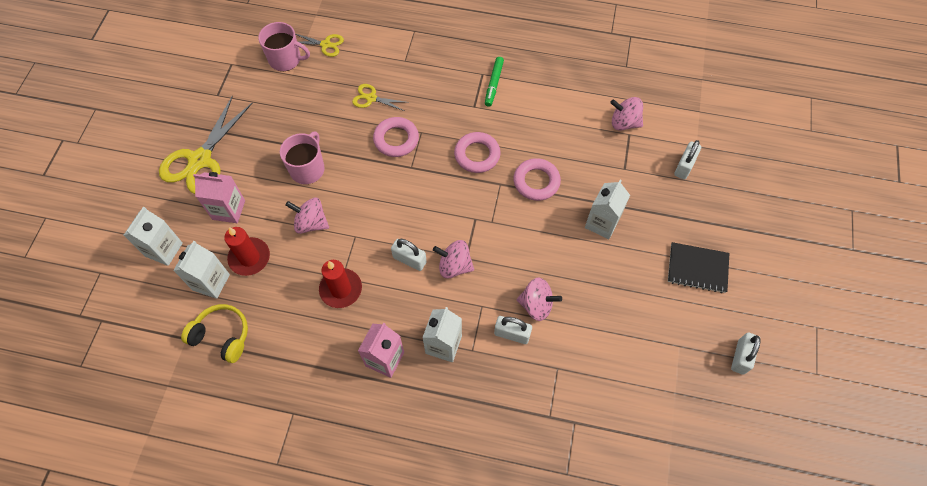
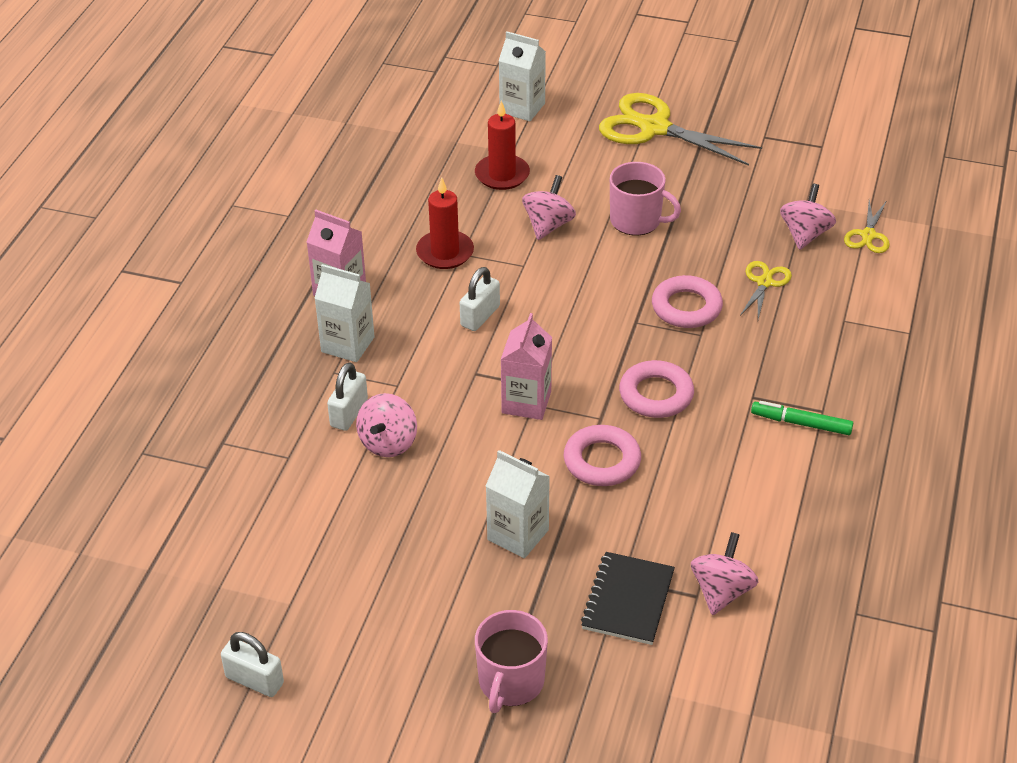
camera: 95 degrees right, 20 degrees down
white carton [173,241,230,299] -> none
yellow headphones [181,304,248,363] -> none
pink carton [193,172,245,223] -> pink carton moved to [500,313,552,420]
pink mug [258,22,310,71] -> pink mug moved to [475,610,548,713]
pink spinning top [433,240,474,279] -> pink spinning top moved to [780,184,836,250]
black notebook [668,242,730,293] -> black notebook moved to [581,552,675,645]
white padlock [674,140,701,180] -> none

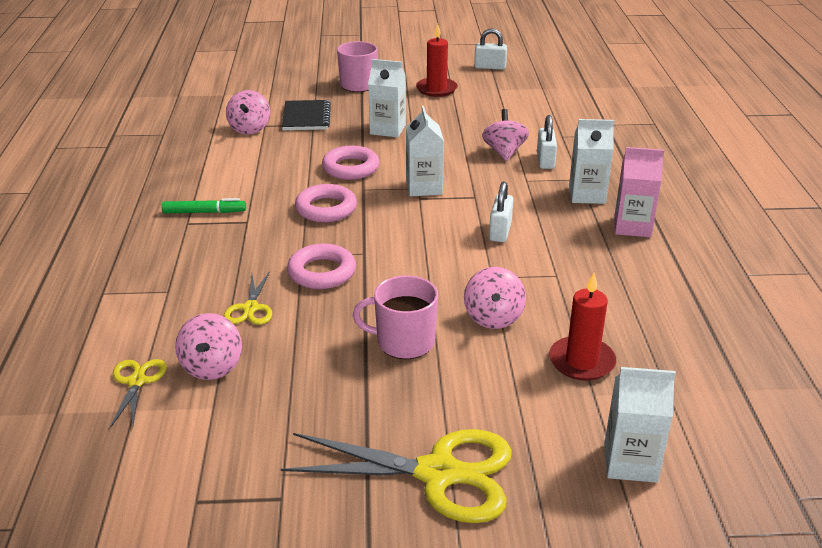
camera: 160 degrees right, 10 degrees down
red candle [416,178,474,269] -> red candle moved to [416,24,458,97]
pink carton [500,313,552,420] -> white carton [406,106,444,196]

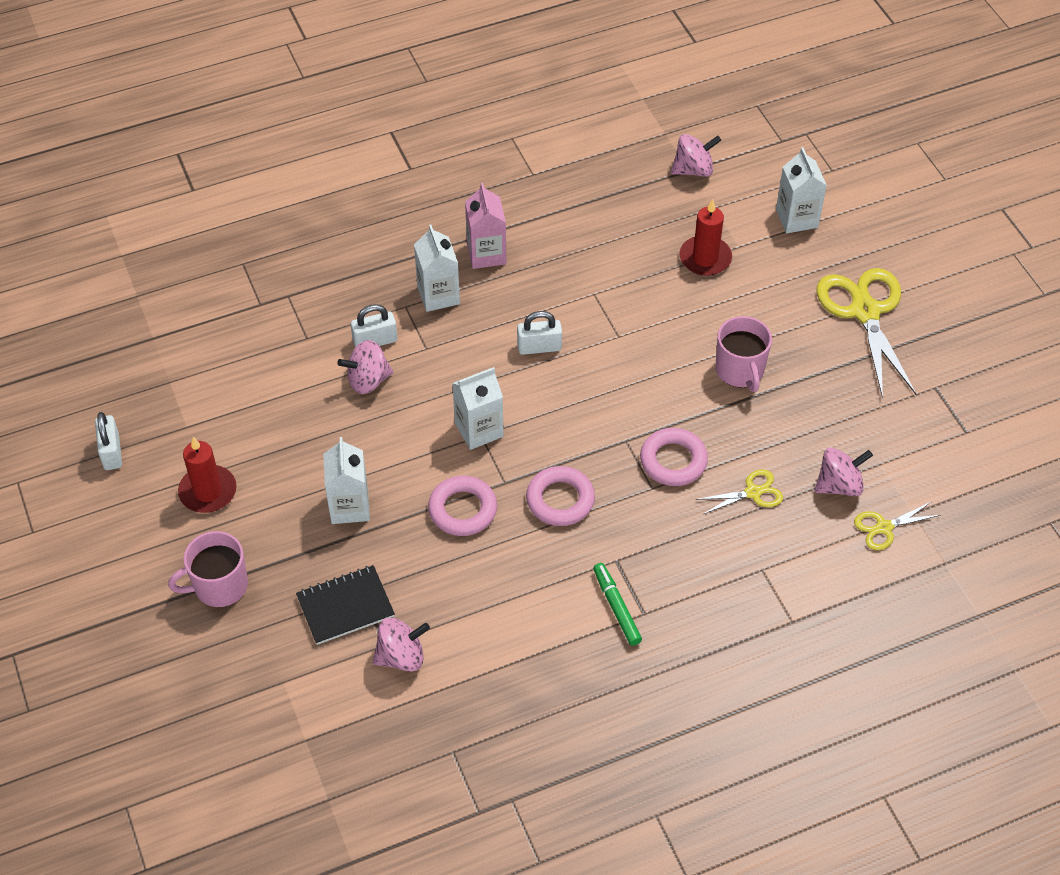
camera: 110 degrees left, 20 degrees up
pink spinning top [464,267,526,329] -> pink spinning top moved to [671,134,721,177]

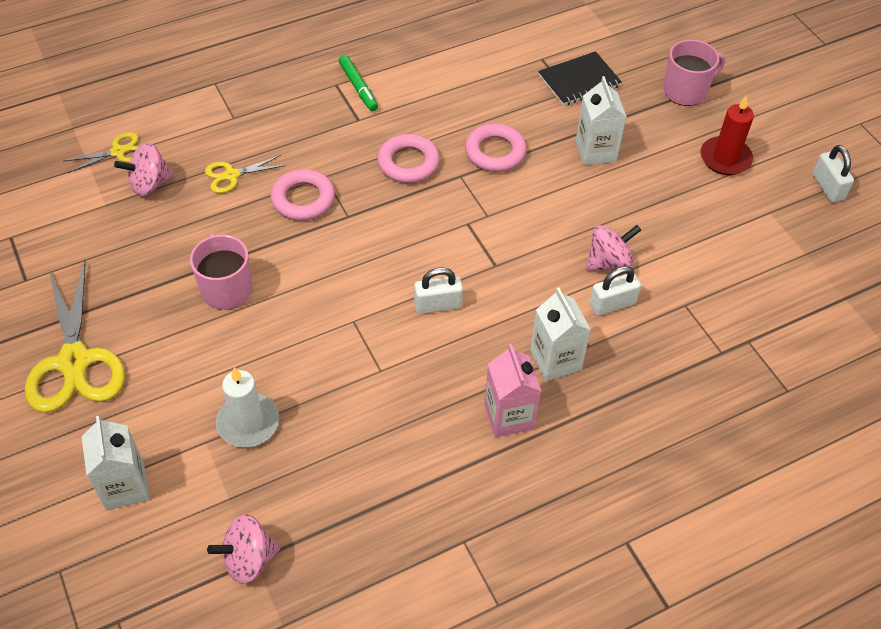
camera: 175 degrees right, 0 degrees up
pink spinning top [373,617,430,672] -> none
white carton [452,367,504,450] -> none
red candle [679,199,732,276] -> white candle [216,367,279,447]

